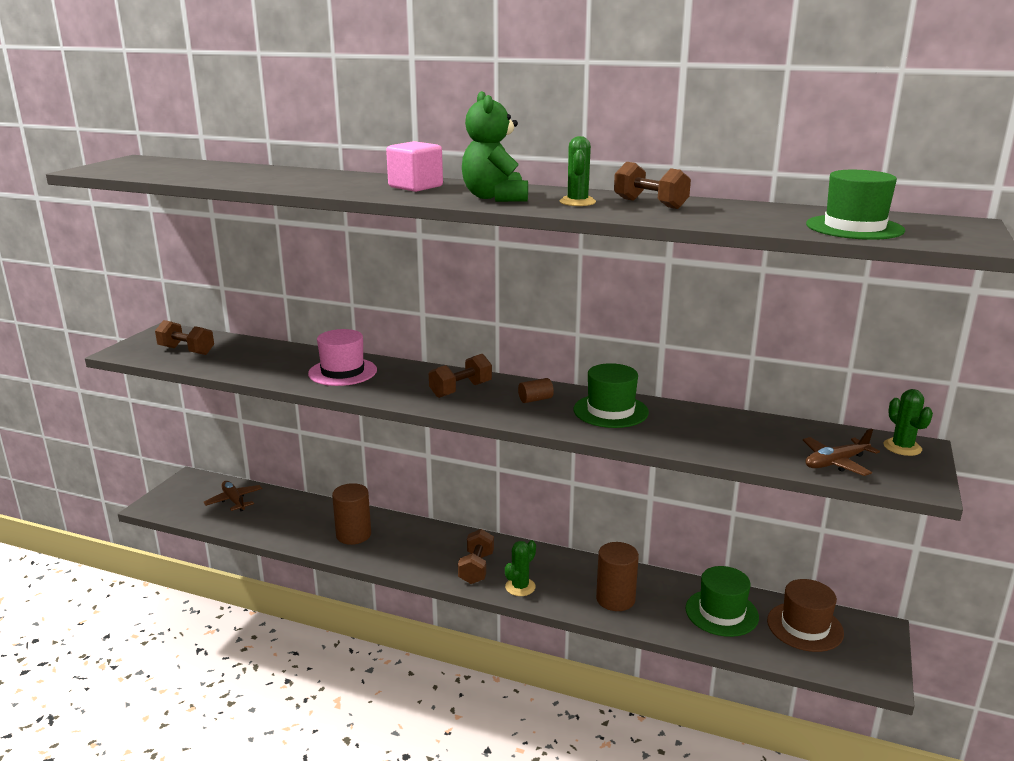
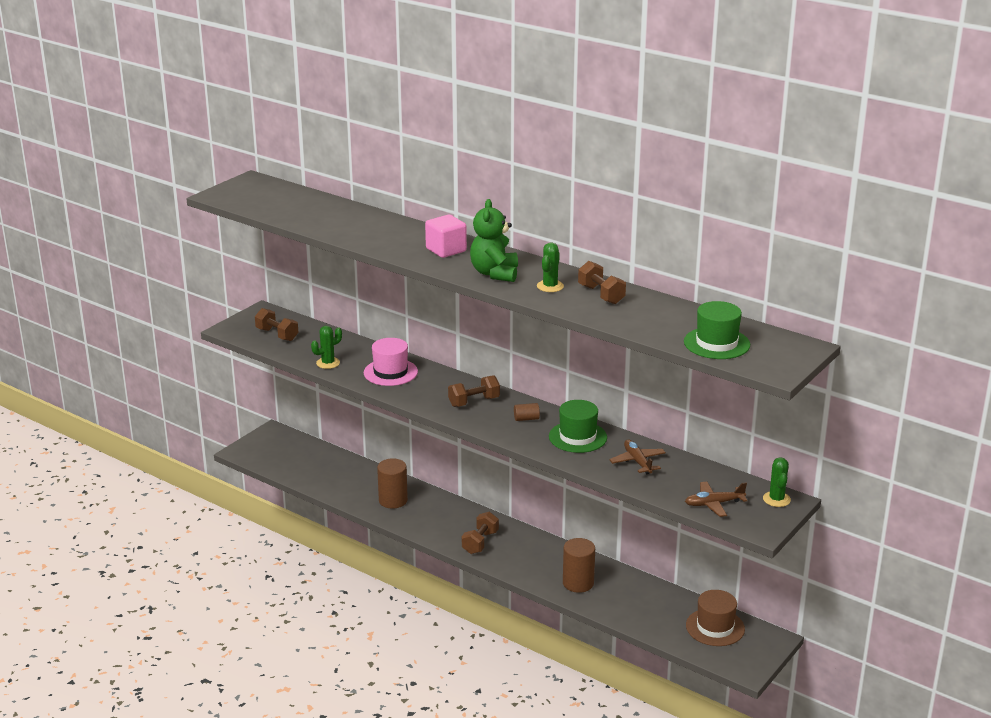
camera: 15 degrees right, 5 degrees up
brown plane [204,481,262,511] -> brown plane moved to [609,440,666,474]
green cactus [505,540,536,596] -> green cactus moved to [311,326,342,369]
green hat [685,566,759,637] -> none

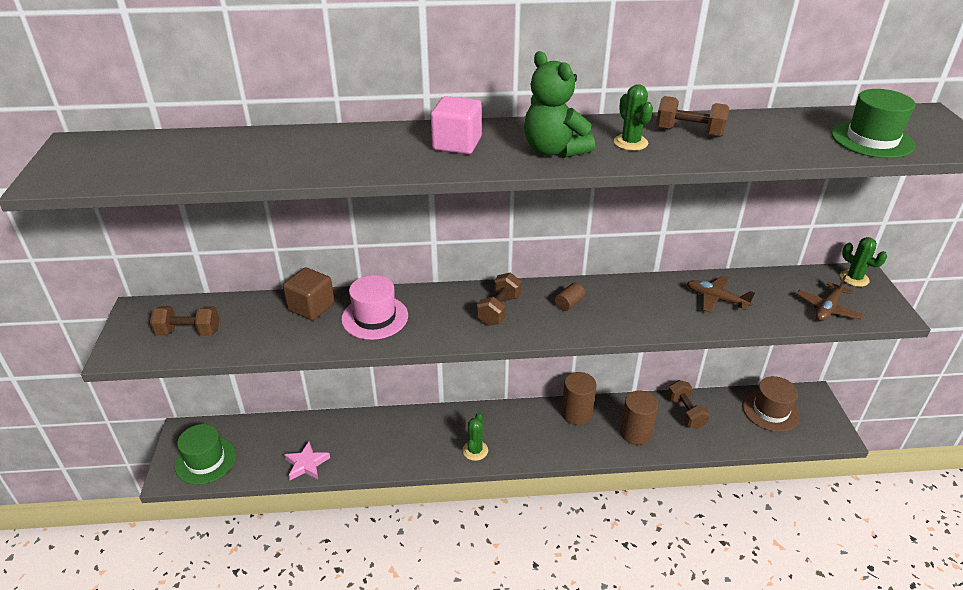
camera: 40 degrees left, 10 degrees up
green cactus [311,326,342,369] -> green cactus moved to [463,413,488,461]
brown cylinder [377,458,408,509] -> brown cylinder moved to [561,372,596,425]
brown dumbbell [462,512,499,554] -> brown dumbbell moved to [667,380,710,429]
green hat [549,400,607,453] -> green hat moved to [175,424,236,485]
none -> brown cube [283,267,335,321]
none -> pink star [284,442,330,480]

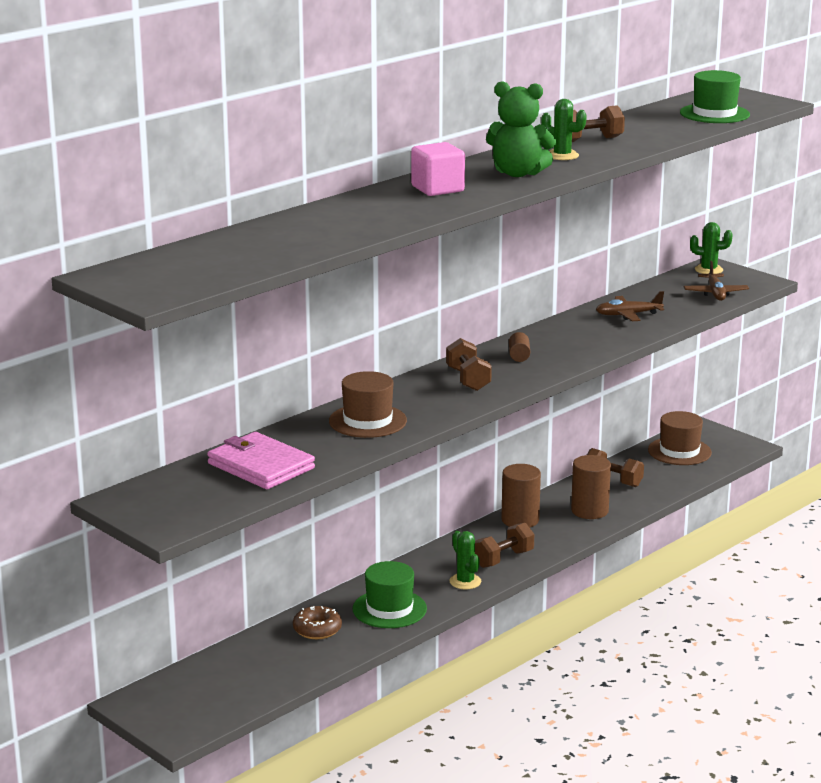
camera: 40 degrees left, 15 degrees down
brown dumbbell [150,306,220,336] -> brown dumbbell moved to [475,523,534,568]
green hat [175,424,236,485] -> green hat moved to [353,561,427,628]
brown cube [283,267,335,321] -> none
pink star [284,442,330,480] -> none
pink hat [341,275,408,340] -> brown hat [329,371,407,438]
none -> pink wallet [207,432,315,489]
none -> brown donut [293,606,342,639]

